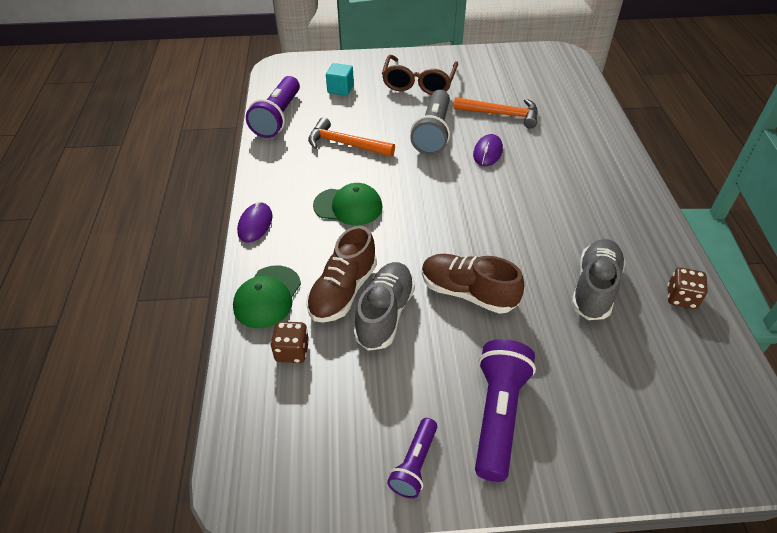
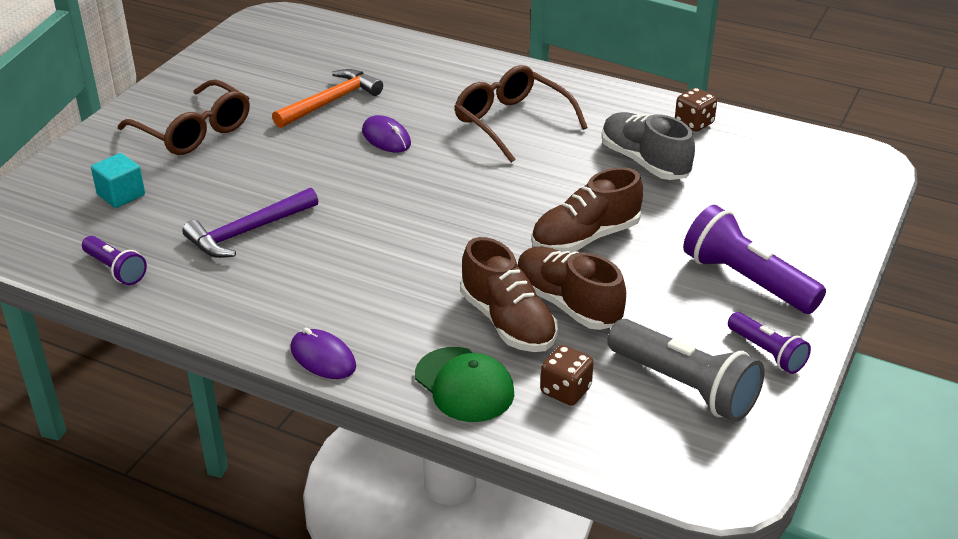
camera: 60 degrees left, 10 degrees down
purple flashlight [246,76,300,138] -> purple flashlight [82,236,147,285], size x0.57
orange hammer [308,117,395,157] -> purple hammer [182,188,318,258]
green cap [313,183,382,225] -> none
grey shoe [353,262,415,351] -> brown shoe [517,247,626,330]
grey flashlight [410,90,450,155] -> grey flashlight moved to [607,319,764,422]
none -> brown glasses [454,65,588,163]

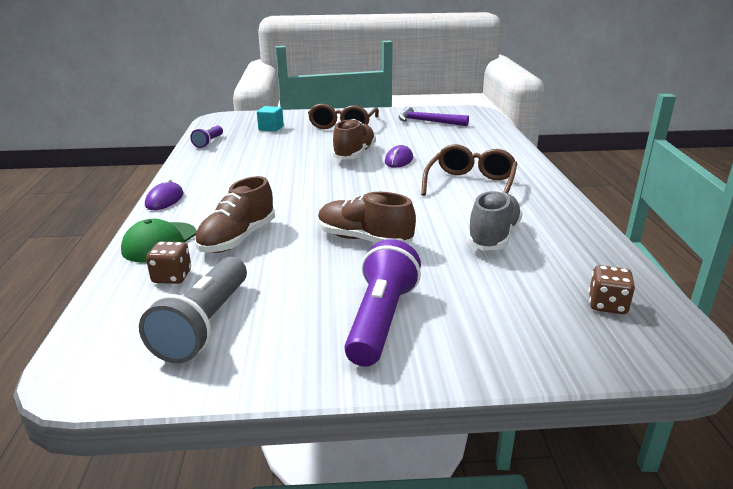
camera: 60 degrees right, 10 degrees down
purple hammer [182,188,318,258] -> purple hammer moved to [398,106,469,126]
orange hammer [272,69,383,128] -> none
brown shoe [517,247,626,330] -> brown shoe moved to [332,119,376,160]
brown dice [675,88,717,132] -> brown dice moved to [589,265,635,314]
purple flashlight [728,312,811,374] -> none

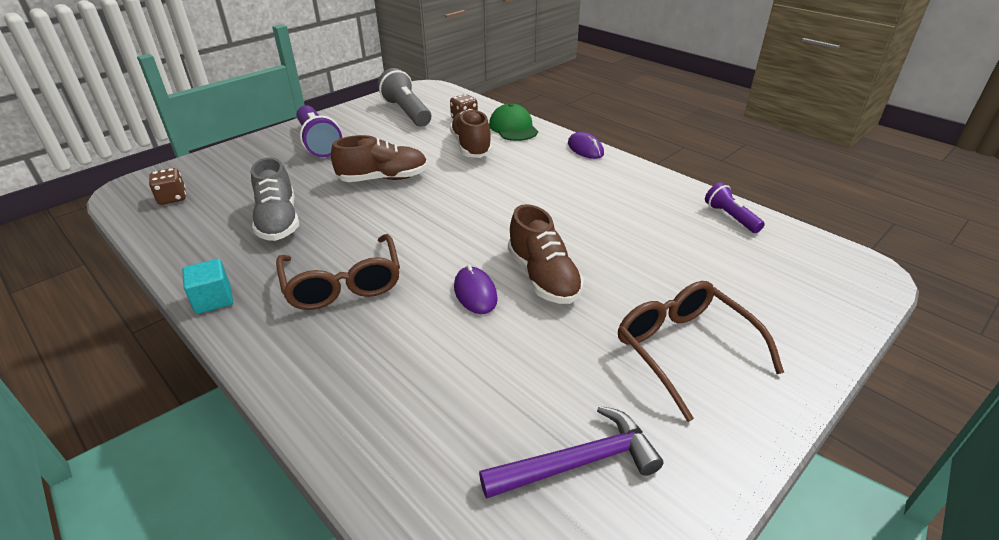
camera: 140 degrees right, 10 degrees up
turquoise cube [257,106,284,132] -> turquoise cube moved to [182,259,233,314]

